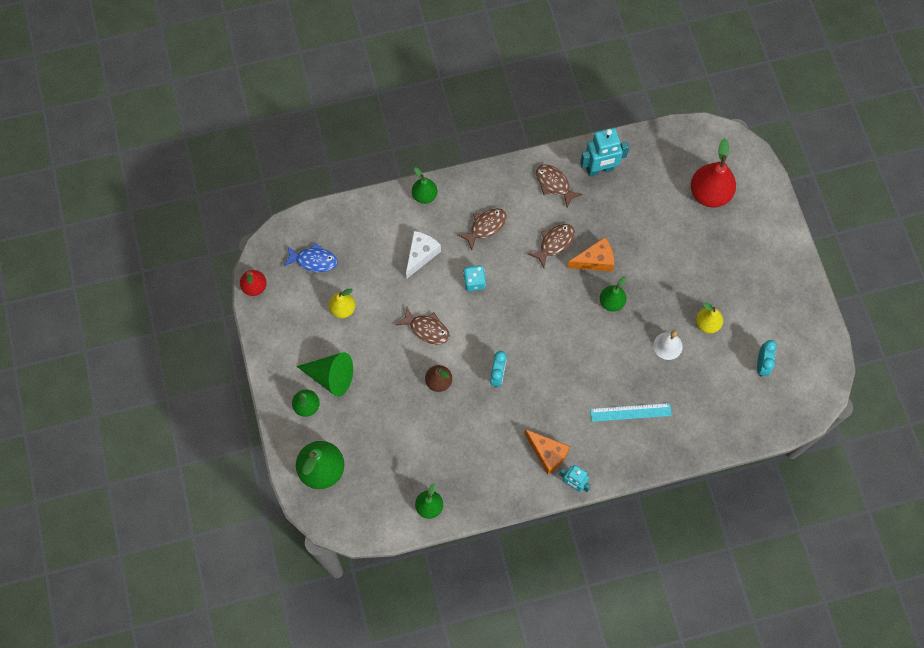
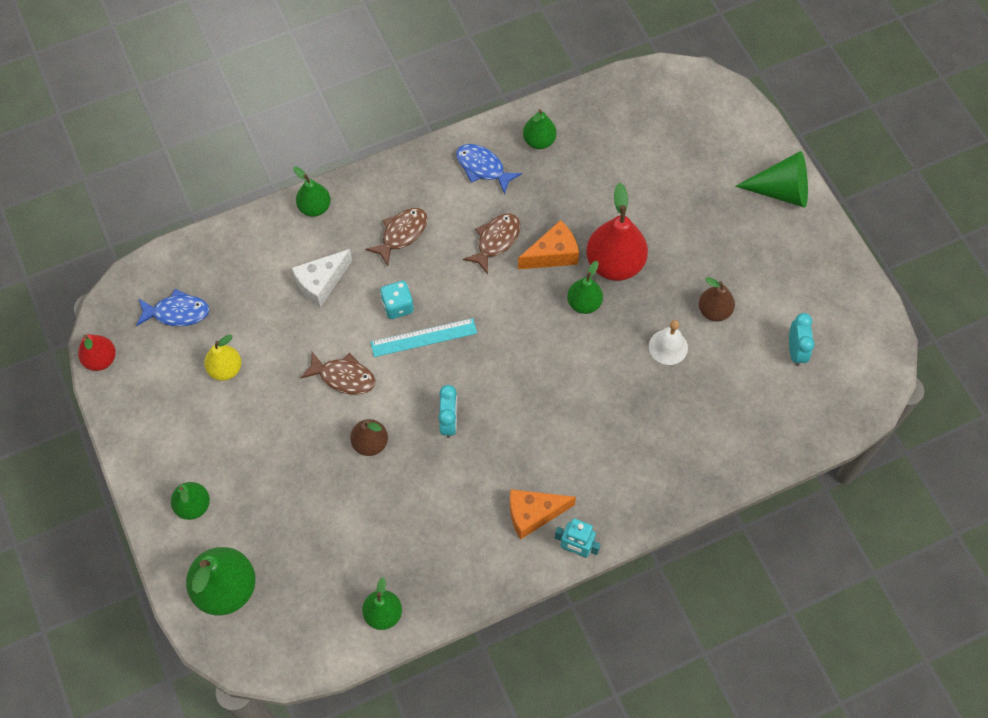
camera: 10 degrees left, 5 degrees down
green cone [297,352,353,397] -> green cone moved to [735,151,808,208]
white cheese [406,231,441,278] -> white cheese turned 150 degrees counterclockwise [292,249,352,307]
orange cheese [524,429,570,475] -> orange cheese turned 135 degrees clockwise [510,489,576,540]
brown fish [536,164,583,207] -> blue fish [456,144,522,195]
turquoise robot [580,128,629,176] -> green pear [523,109,557,149]
turquoise ruler [590,403,672,422] -> turquoise ruler moved to [371,318,477,357]
red pear [691,138,736,207] -> red pear moved to [586,183,648,281]
yellow pear [696,302,723,333] -> brown pear [699,277,735,321]

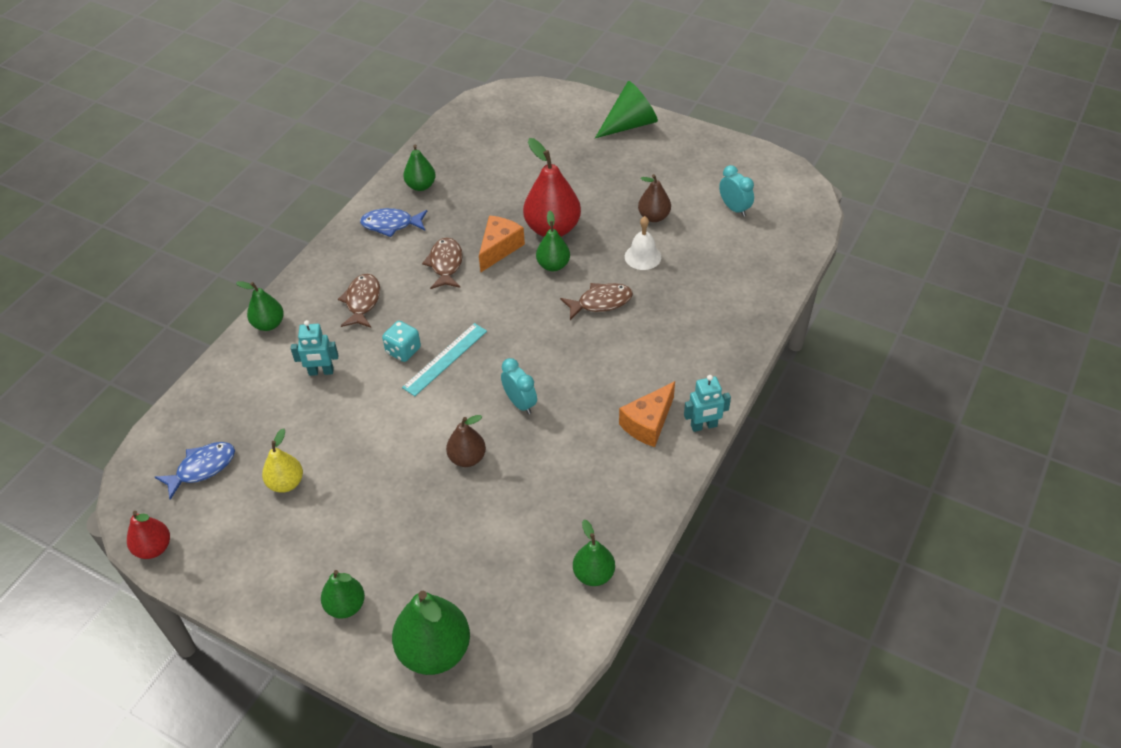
camera: 35 degrees left, 15 degrees down
white cheese [292,249,352,307] -> turquoise robot [291,320,339,376]
brown fish [300,352,375,395] -> brown fish moved to [560,283,633,320]

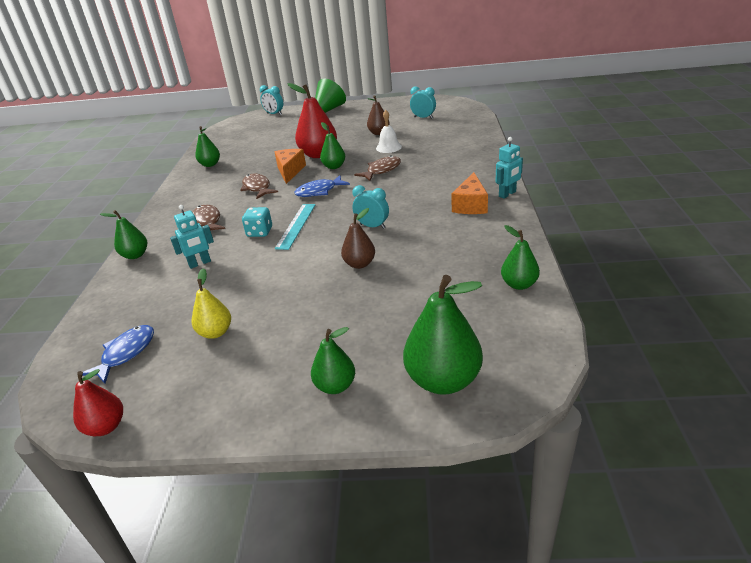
camera: 25 degrees left, 15 degrees down
blue fish [360,208,427,237] -> blue fish moved to [294,175,350,197]
none -> turquoise clock [260,85,283,115]

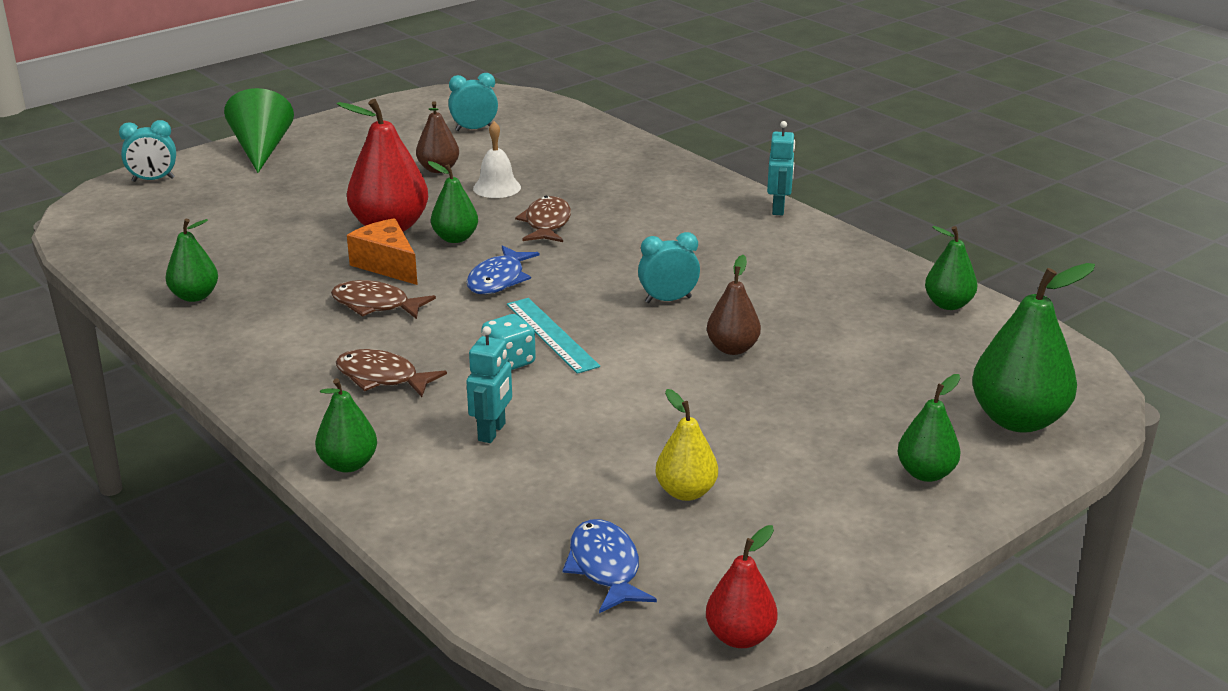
camera: 45 degrees left, 5 degrees down
orange cheese [451,172,488,214] -> none

